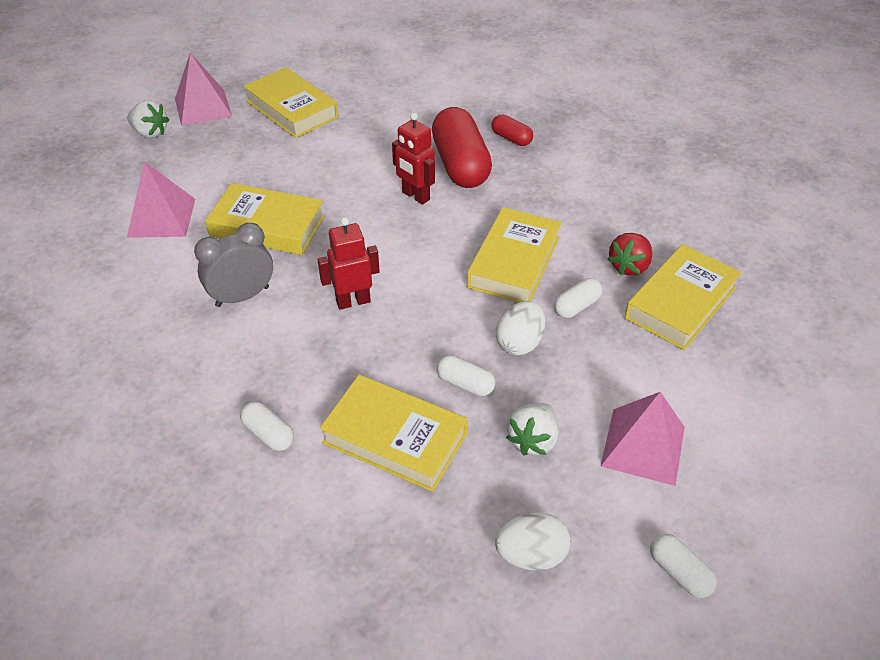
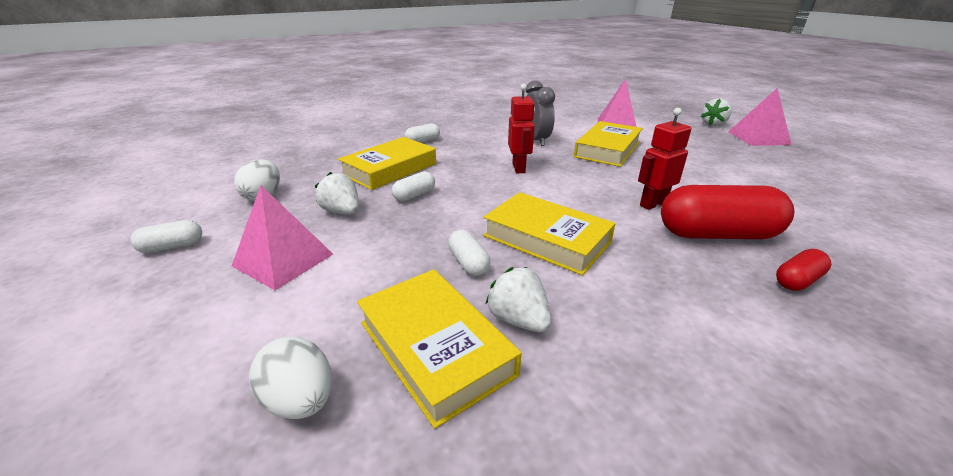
camera: 105 degrees right, 15 degrees down
yellow book [243,67,339,138] -> none
white egg [496,301,545,355] -> white egg moved to [249,336,332,419]
red strawberry [607,233,652,276] -> white strawberry [486,267,552,332]

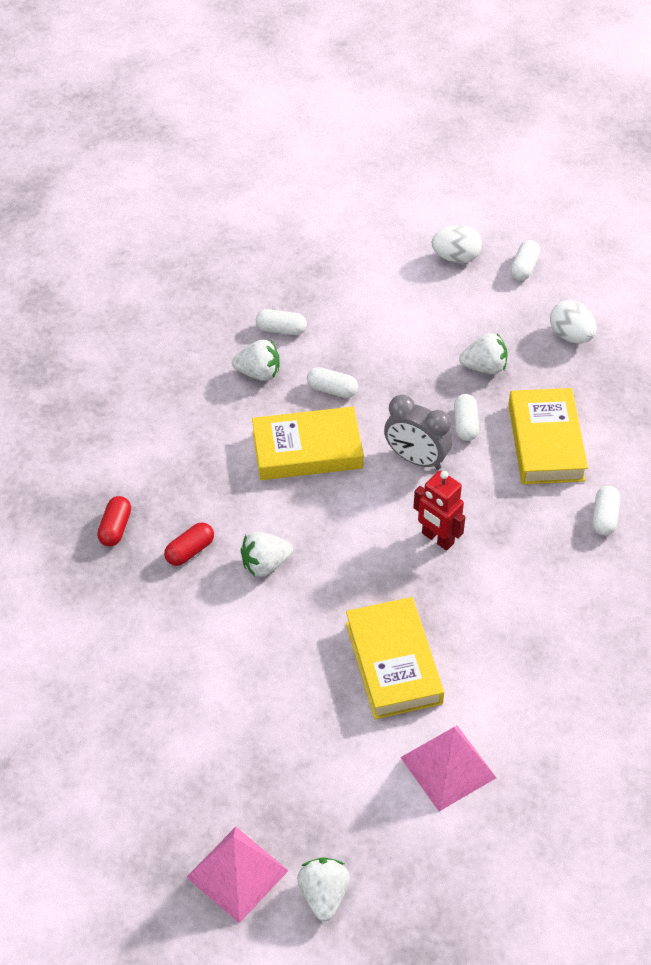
camera: 135 degrees right, 20 degrees up
pink pyramid [232,185,333,290] -> none
white egg [249,336,332,419] -> white egg moved to [432,225,482,263]
yellow book [357,269,522,429] -> white capsule [256,309,307,335]
grey clock [526,80,555,146] -> grey clock moved to [384,394,453,470]
red robot [638,108,691,210] -> white strawberry [241,531,293,577]
red capsule [661,185,794,239] -> red capsule [164,522,214,566], size x0.47

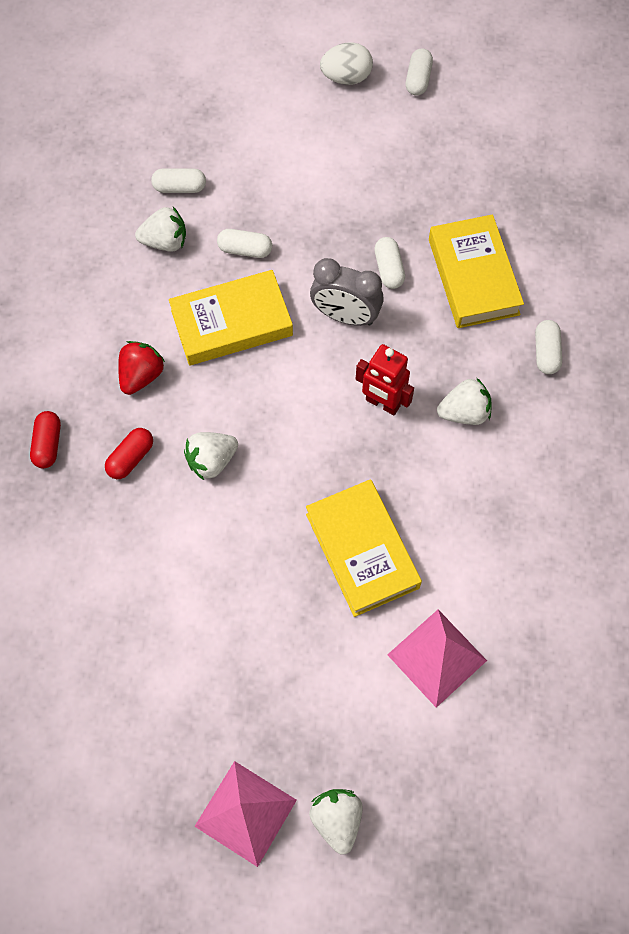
camera: 10 degrees left, 15 degrees up
white strawberry [459,333,508,374] -> white strawberry moved to [437,378,492,425]
white egg [550,300,596,343] -> none
none -> red strawberry [118,341,165,395]

